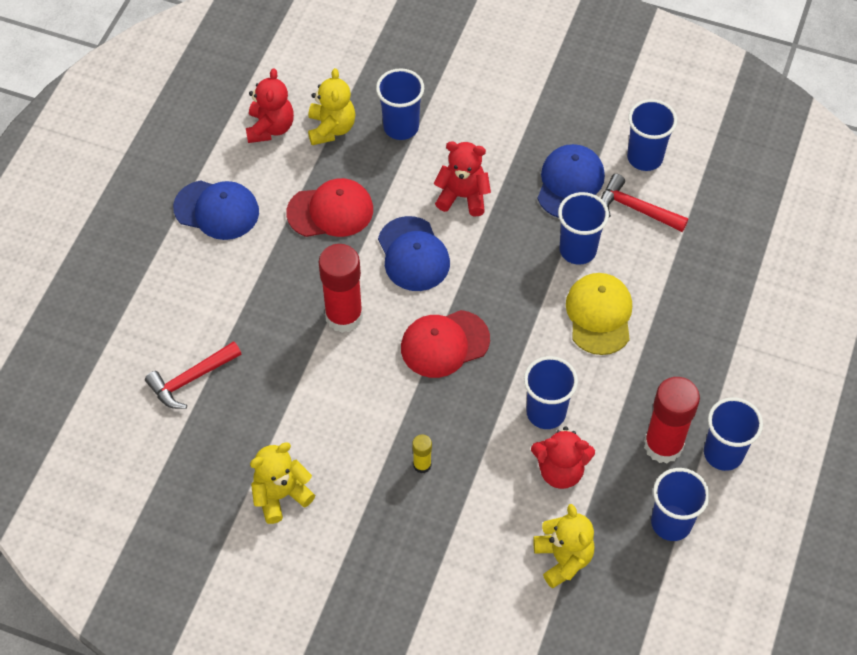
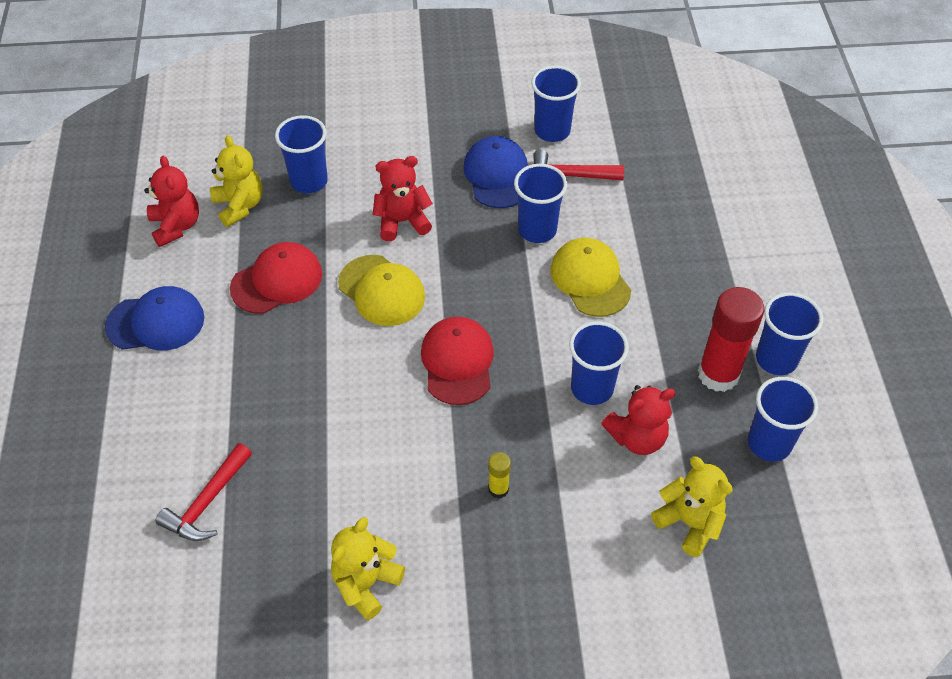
camera: 25 degrees left, 5 degrees down
red glue stick [319,244,363,333] -> none
blue cap [378,216,450,291] -> yellow cap [338,255,425,326]
red cap [401,310,490,378] -> red cap turned 135 degrees clockwise [421,317,494,405]

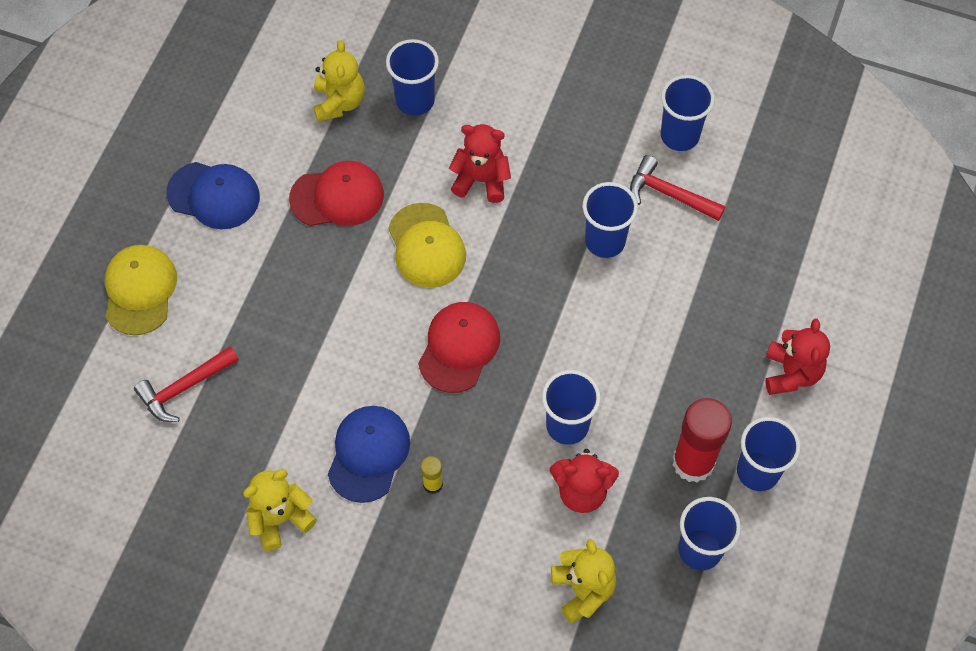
camera: 25 degrees right, 10 degrees up
red teddy bear [144,156,199,247] -> red teddy bear moved to [766,318,830,395]
blue cap [464,136,528,208] -> blue cap moved to [328,406,410,503]
yellow cap [550,238,631,317] -> yellow cap moved to [105,245,177,335]

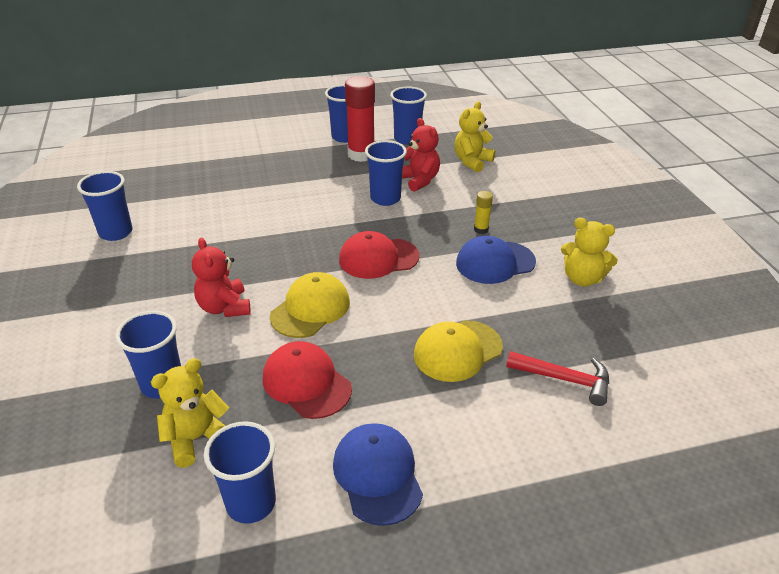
camera: 125 degrees left, 25 degrees down
yellow cap [105,245,177,335] -> yellow cap moved to [414,321,503,382]
blue cup [583,182,638,258] -> blue cup moved to [204,421,276,524]
red hammer [630,155,726,221] -> none
red teddy bear [766,318,830,395] -> none

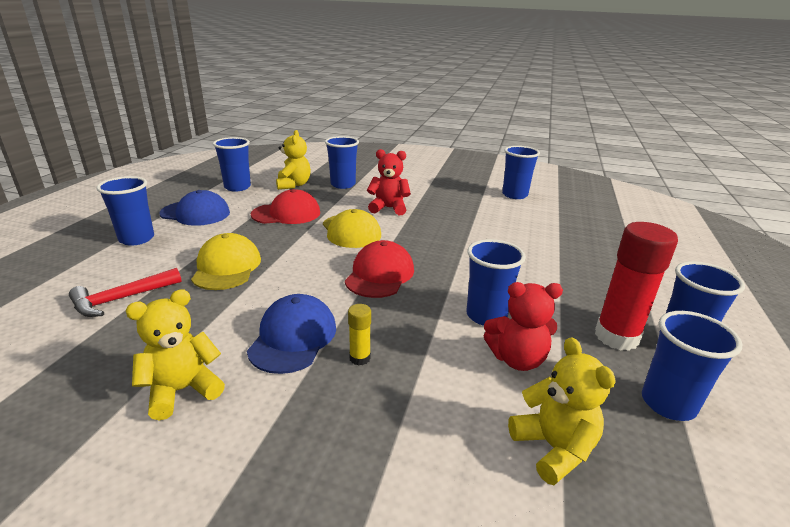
camera: 120 degrees right, 10 degrees down
none -> blue cup [96,176,154,246]

